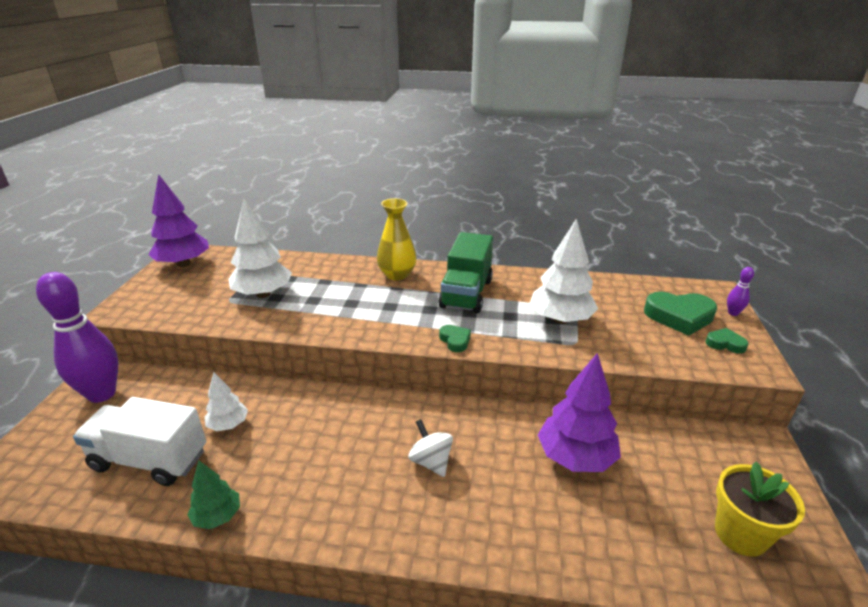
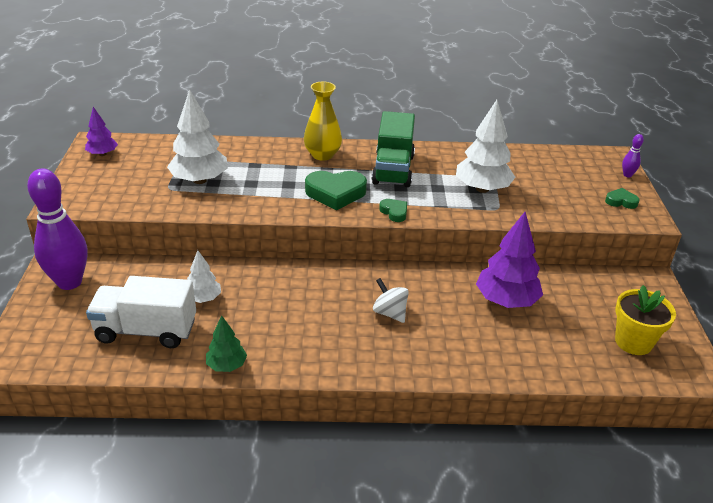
camera: 10 degrees left, 5 degrees up
purple tree [148,174,209,267] -> purple tree [85,107,118,156], size x0.56
green heart [644,292,717,336] -> green heart moved to [305,171,367,210]

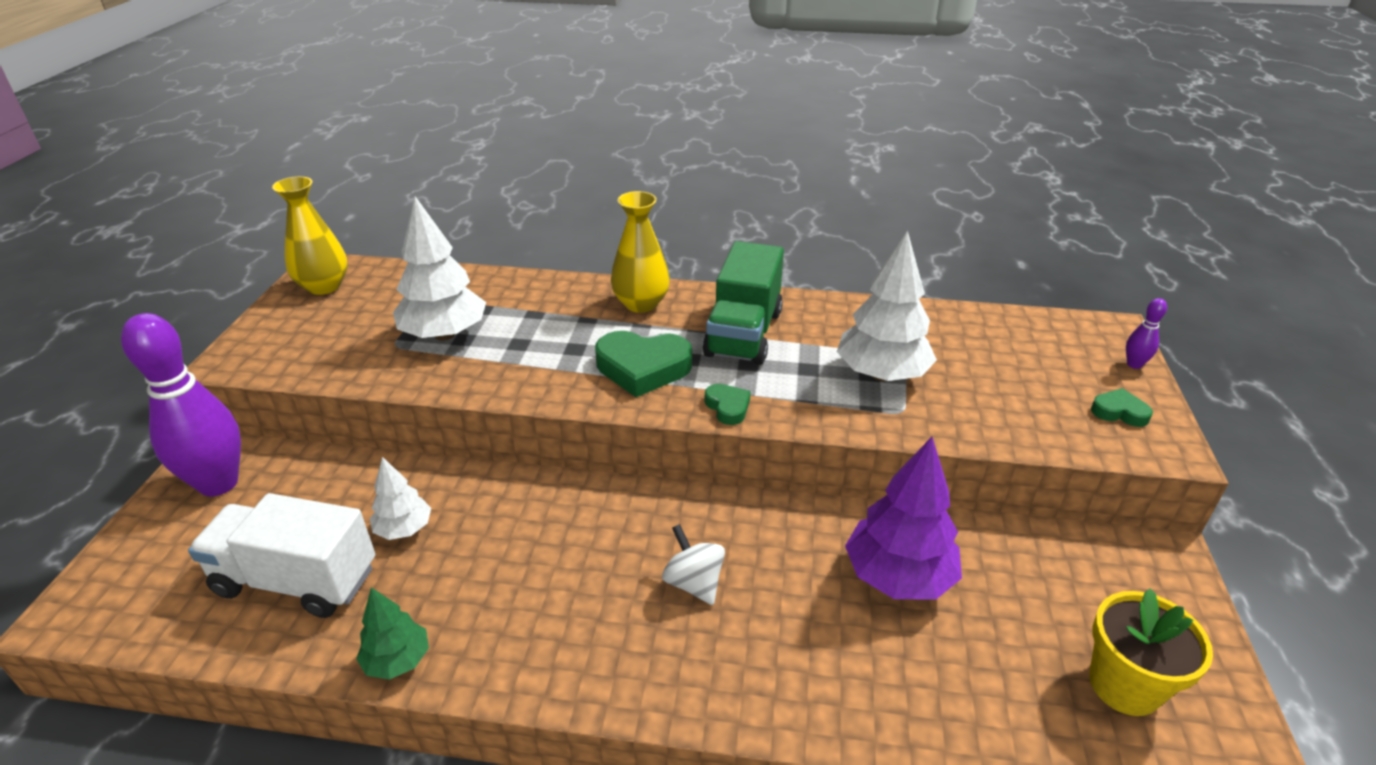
camera: 10 degrees right, 0 degrees up
purple tree [85,107,118,156] -> yellow vase [272,176,348,295]

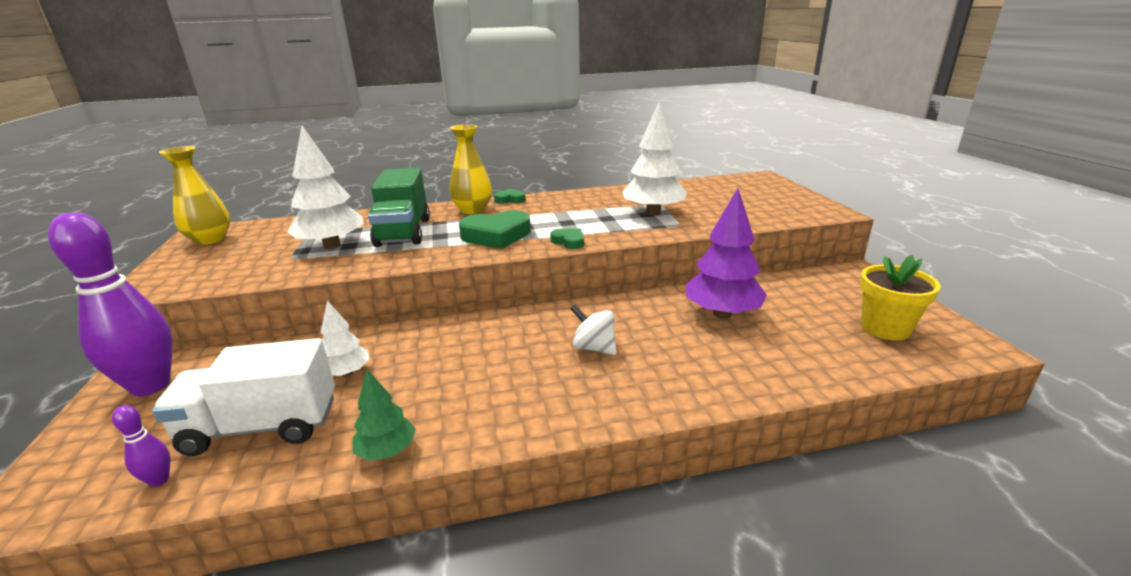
camera: 20 degrees left, 10 degrees down
green truck [703,241,784,365] -> green truck moved to [368,168,430,247]
green heart [1091,388,1153,427] -> green heart moved to [494,189,525,204]
purple bowling pin [1126,298,1167,369] -> purple bowling pin moved to [112,405,170,487]

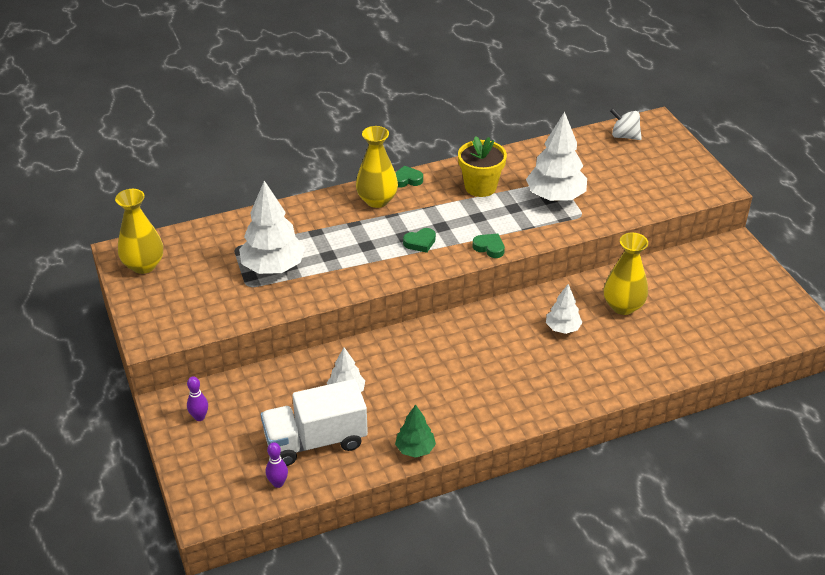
camera: 10 degrees left, 15 degrees up
purple bowling pin [48,212,172,396] -> purple bowling pin [187,376,208,421], size x0.41
green truck [368,168,430,247] -> none
green heart [459,210,531,249] -> green heart [403,228,436,253], size x0.52
white spinning top [571,305,617,355] -> white spinning top moved to [610,108,642,140]
purple tree [686,188,767,318] -> yellow vase [604,233,648,315]
yellow flower pot [860,255,941,341] -> yellow flower pot moved to [458,136,507,197]
none -> white tree [546,284,583,334]

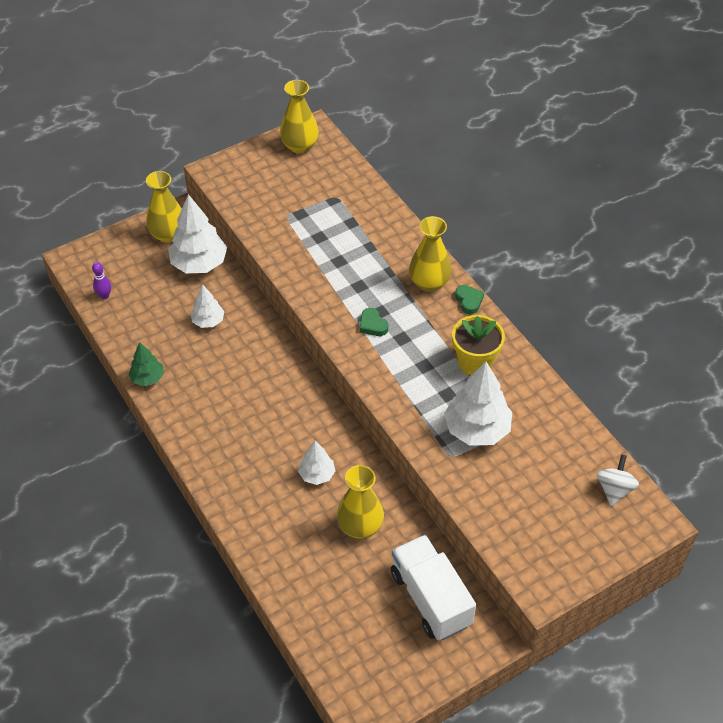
camera: 80 degrees right, 10 degrees up
purple bowling pin [187,376,208,421] -> yellow vase [146,171,182,243]
white tree [239,181,305,274] -> white tree moved to [168,194,227,273]
white truck [261,379,368,466] -> white truck moved to [391,535,476,640]
green heart [473,234,505,258] -> none

